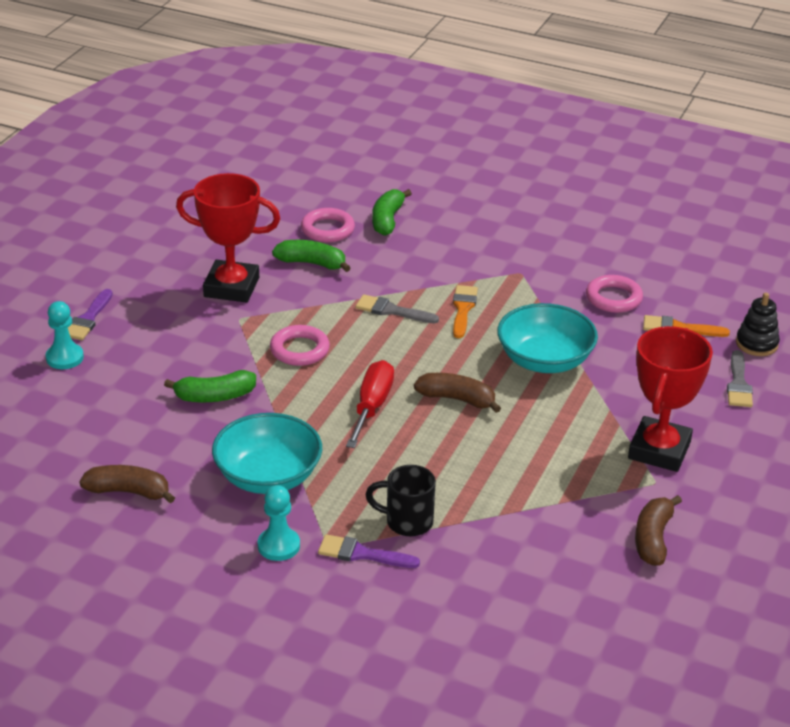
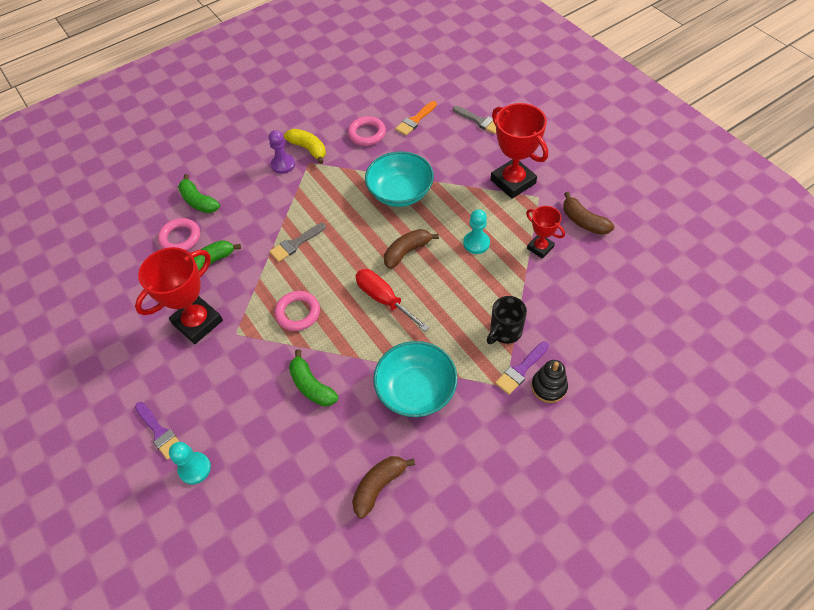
camera: 55 degrees left, 20 degrees up
green banana [164,370,256,402] -> green banana turned 120 degrees clockwise [289,349,338,406]
turquoise pawn [258,485,300,561] -> turquoise pawn moved to [463,209,490,254]
orange brush [453,285,478,338] -> none
black stacking toy [736,293,780,356] -> black stacking toy moved to [531,360,568,403]
none -> purple pawn [268,130,295,174]
none -> yellow banana [284,129,326,164]
none -> red trophy [526,206,565,259]

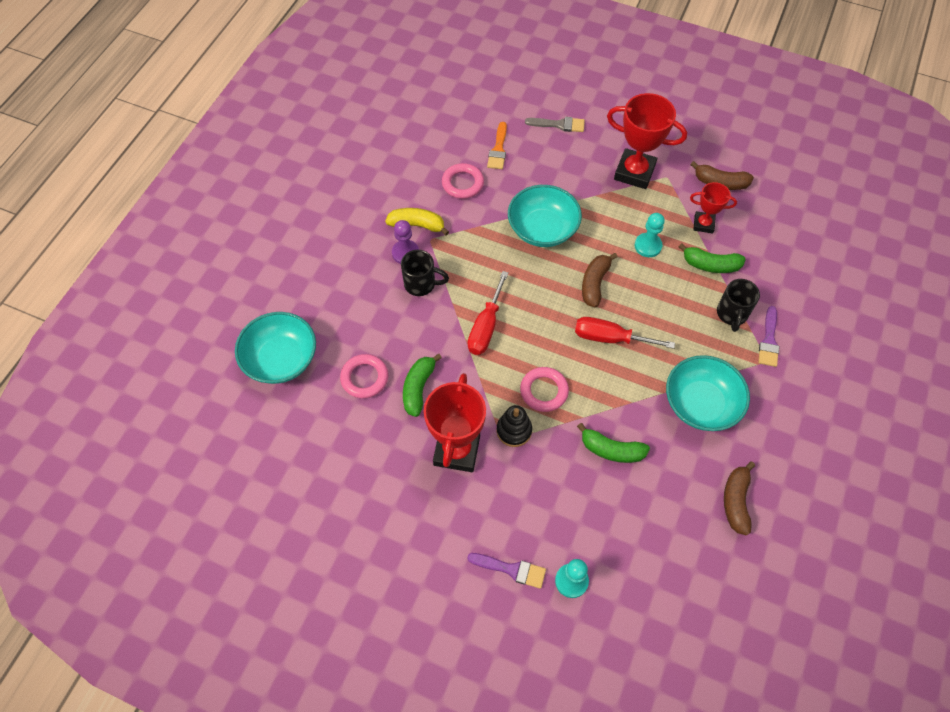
camera: 35 degrees left, 5 degrees up
green banana [178,174,220,213] -> green banana moved to [679,243,746,273]
grey brush [270,223,326,262] -> red screwdriver [468,271,508,355]
black stacking toy [531,360,568,403] -> black stacking toy moved to [497,405,532,447]
none -> turquoise bowl [235,312,316,384]
none -> black mug [401,250,449,296]

